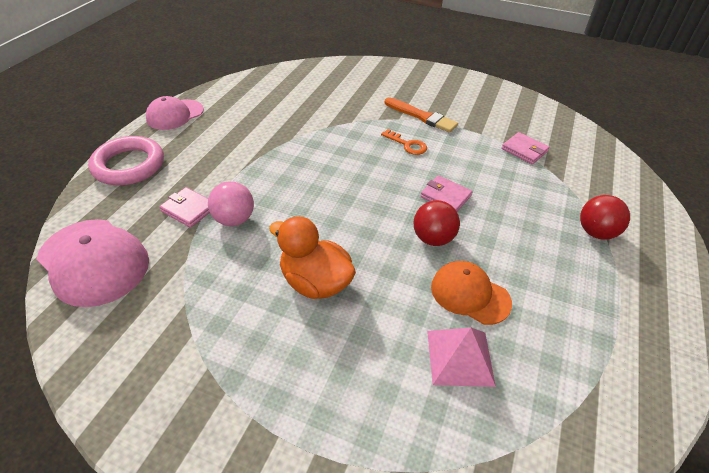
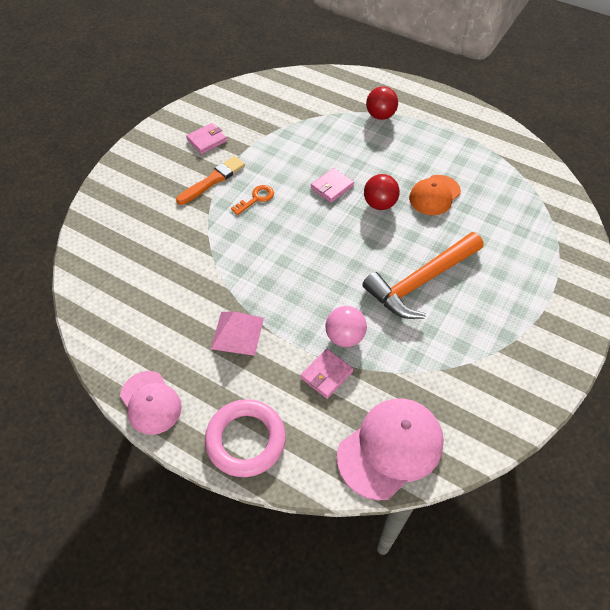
camera: 80 degrees left, 10 degrees up
orange duck [269,216,356,299] -> orange hammer [362,232,483,319]
pink pyramid [427,328,496,387] -> pink pyramid moved to [211,311,264,356]
pink wallet [502,132,549,164] -> pink wallet moved to [186,123,228,154]

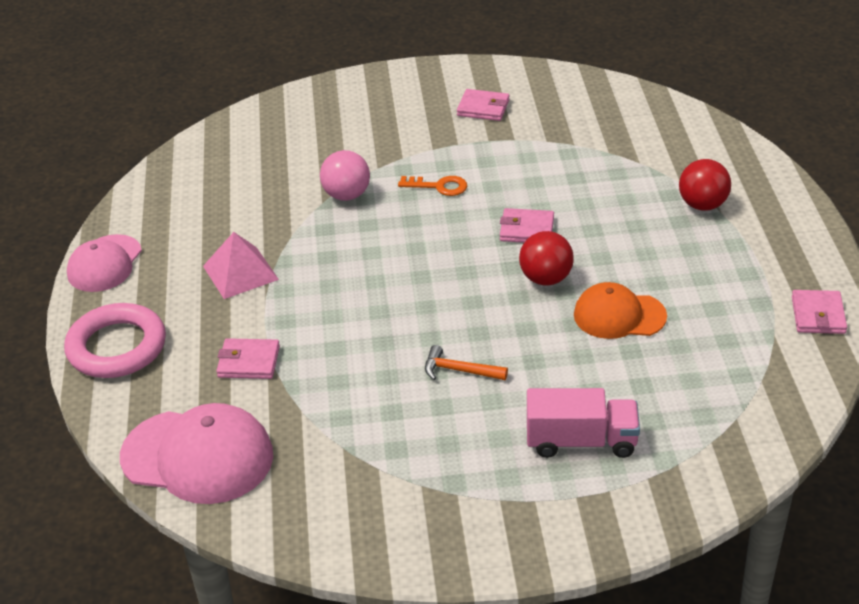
camera: 55 degrees right, 15 degrees down
orange brush [176,156,245,205] -> none
pink ball [325,306,367,347] -> pink ball moved to [320,150,370,201]
orange hammer [362,232,483,319] -> orange hammer [425,345,508,380], size x0.42
none -> pink truck [527,388,640,458]
none -> pink wallet [792,290,847,334]

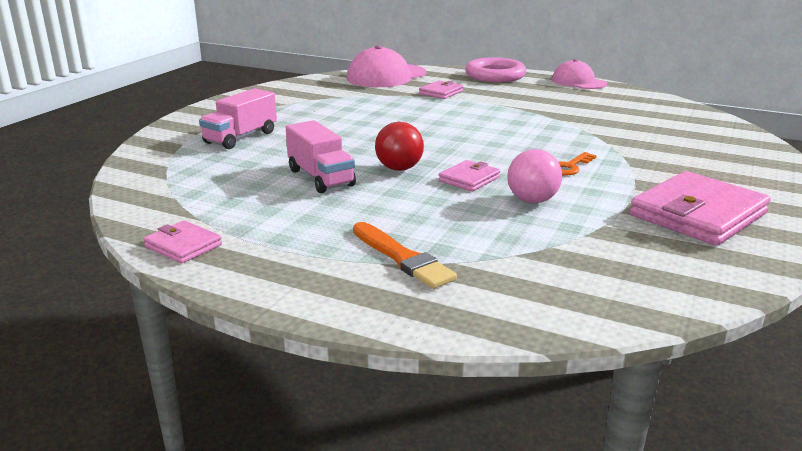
camera: 120 degrees right, 15 degrees down
pink pyramid [203,232,279,299] -> none
pink ball [320,150,370,201] -> pink ball moved to [507,149,562,203]
orange hammer [425,345,508,380] -> none
pink wallet [457,89,510,121] -> pink wallet [630,171,771,246], size x1.98
orange cap [574,282,667,339] -> pink truck [286,120,356,193]
red ball [679,159,731,211] -> orange brush [353,222,457,289]

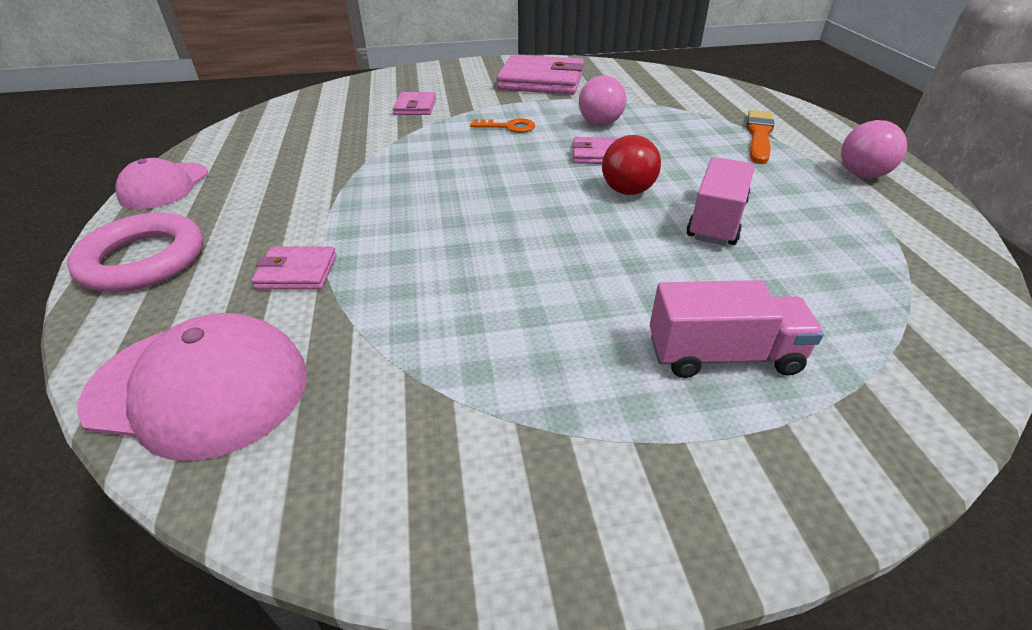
camera: 125 degrees left, 15 degrees up
pink wallet [143,220,222,263] -> pink wallet moved to [393,92,436,115]
none -> pink ball [841,120,907,178]

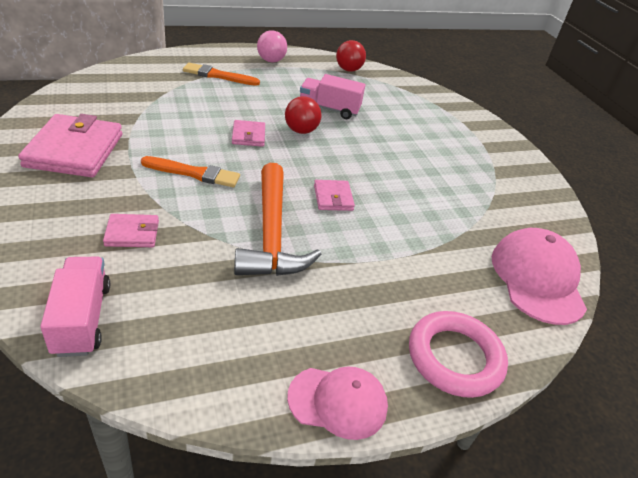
camera: 105 degrees left, 0 degrees up
pink wallet [251,247,337,289] -> pink wallet moved to [314,180,355,211]
orange key [470,118,535,133] -> orange brush [141,156,240,187]
pink ball [579,75,626,126] -> none
pink truck [650,280,824,378] -> pink truck moved to [40,257,110,357]
none -> orange hammer [234,163,322,276]
none -> red ball [336,40,366,72]

